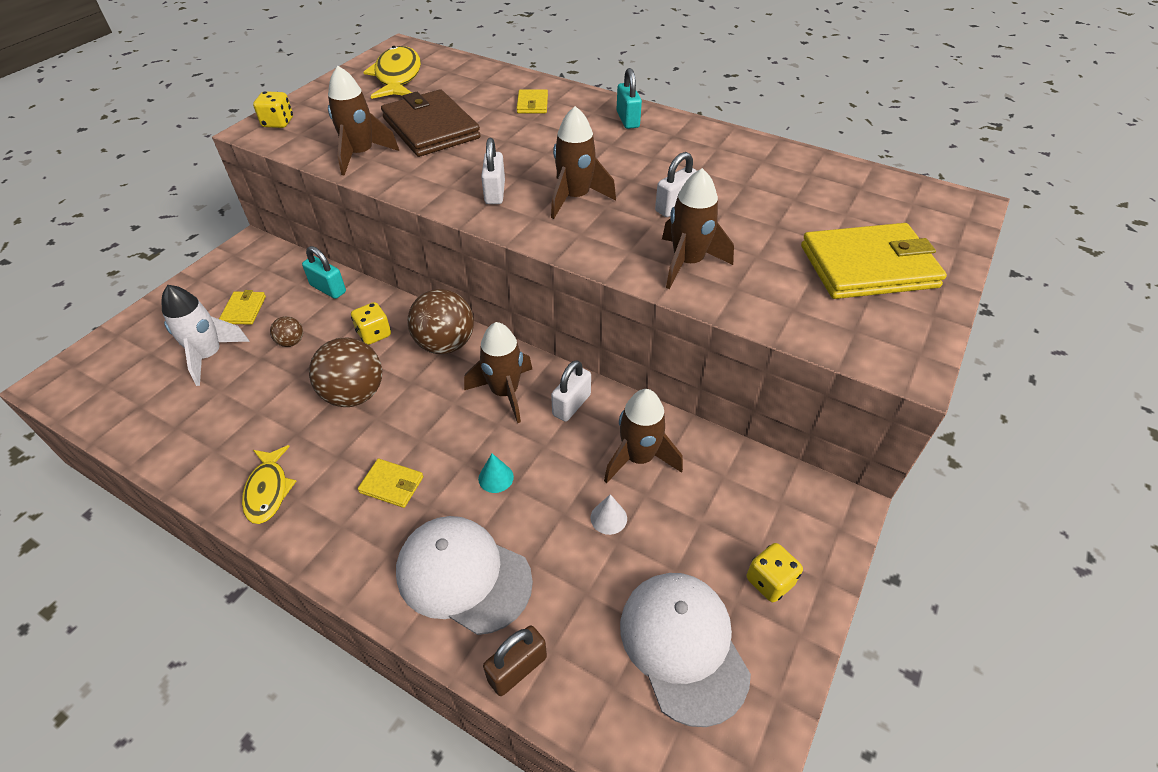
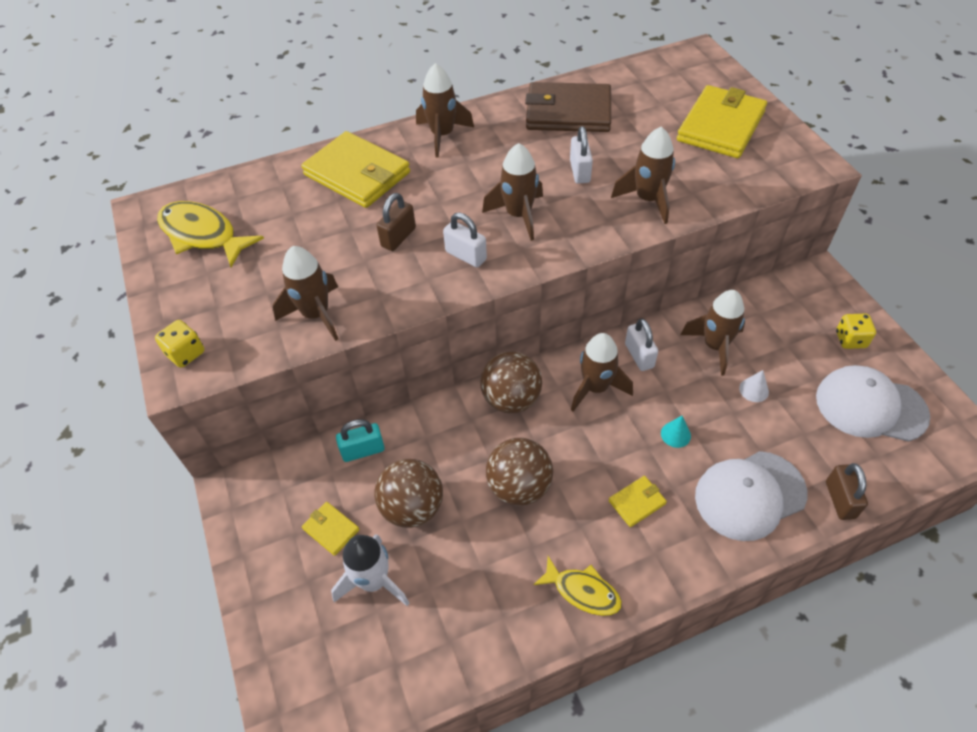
camera: 50 degrees left, 5 degrees up
brown ball [270,316,303,347] -> brown ball [374,459,443,528], size x2.08
yellow dice [351,302,391,345] -> none
brown wallet [381,89,481,157] -> brown wallet moved to [525,82,611,132]
yellow wallet [517,89,548,113] -> yellow wallet [301,131,410,208], size x2.20
turquoise padlock [616,68,642,129] -> brown rocket [416,63,474,158]
none -> brown padlock [377,193,416,251]

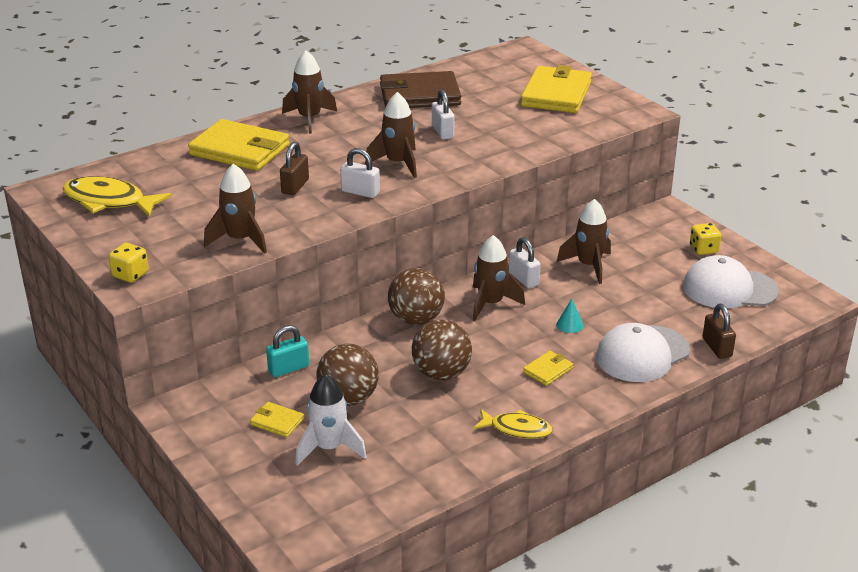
camera: 15 degrees left, 20 degrees down
brown rocket [611,127,675,224] -> none
white cone [739,370,769,402] -> none

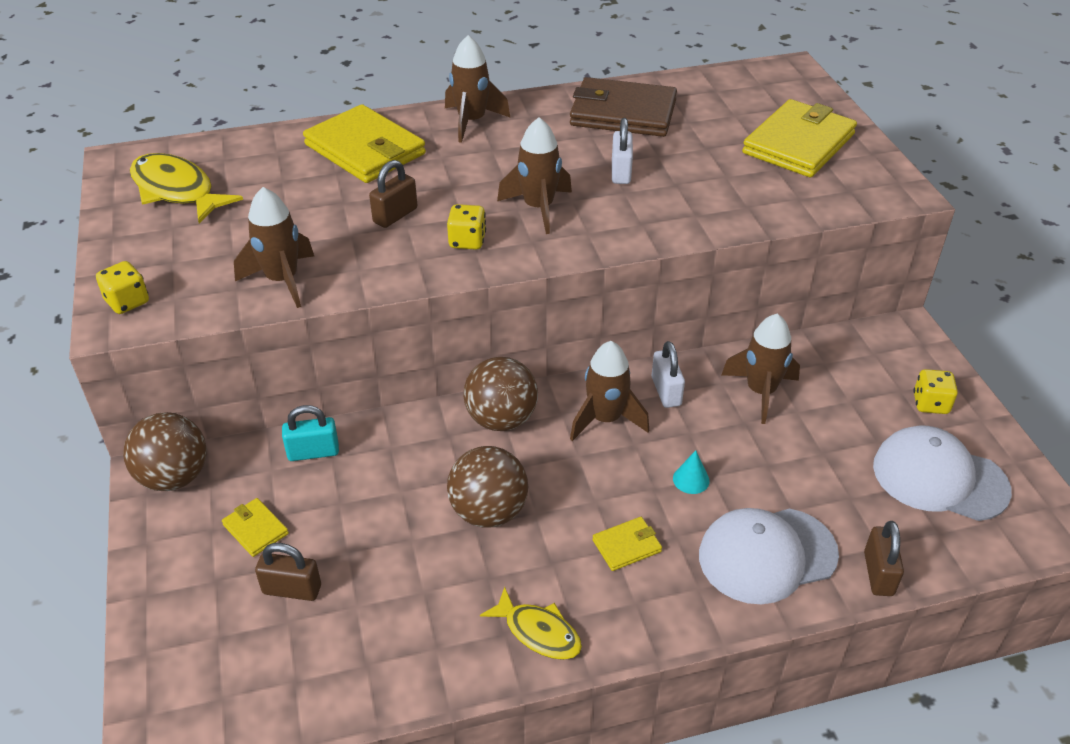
camera: 20 degrees right, 10 degrees up
white rocket [295,374,367,466] -> brown padlock [255,543,321,601]
brown ball [317,343,379,406] -> brown ball moved to [123,412,207,491]
white padlock [340,148,380,198] -> yellow dice [447,204,486,250]

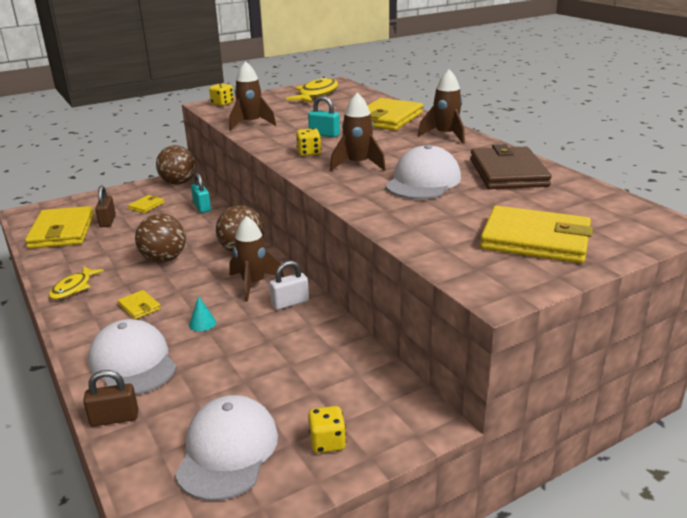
camera: 75 degrees right, 15 degrees down
brown padlock [369,160,417,228] -> turquoise padlock [308,96,340,137]
white padlock [612,118,633,184] -> white cap [385,145,461,199]
brown rocket [721,314,800,424] -> none
none -> yellow wallet [25,206,94,249]

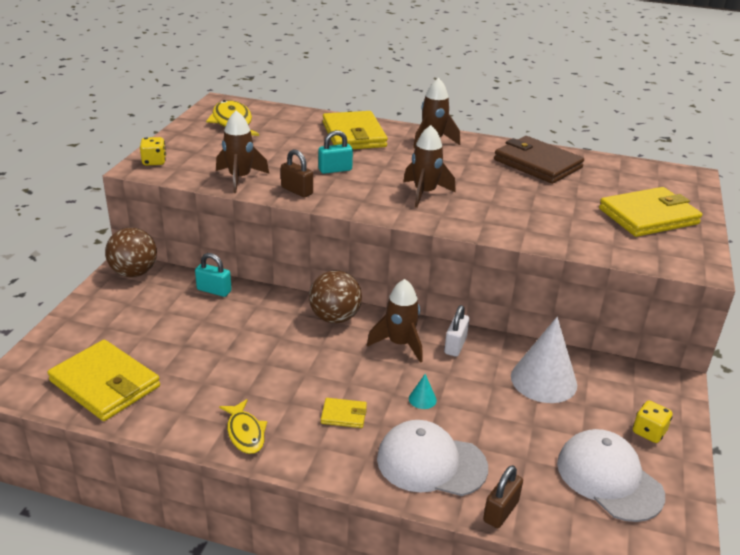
camera: 45 degrees left, 5 degrees up
brown padlock [95,185,116,227] -> brown padlock moved to [281,149,313,198]
yellow wallet [128,195,164,213] -> none
brown ball [135,214,186,263] -> none
yellow dice [296,128,321,156] -> none
white cap [385,145,461,199] -> none
none -> white cone [511,317,577,403]

